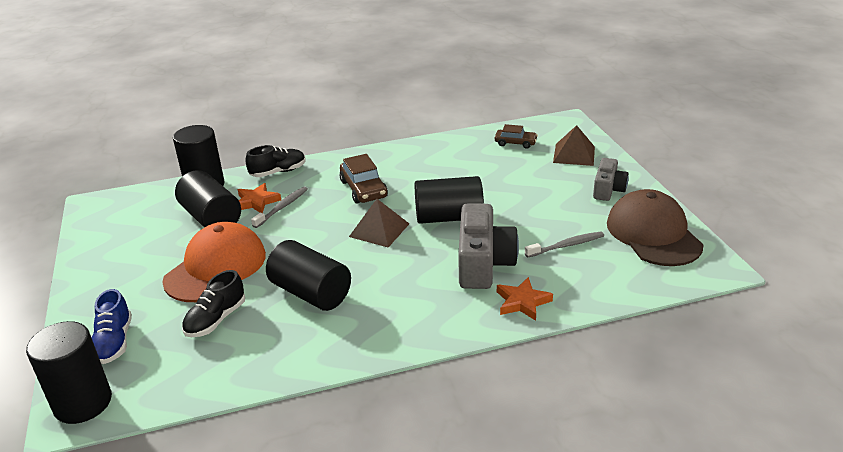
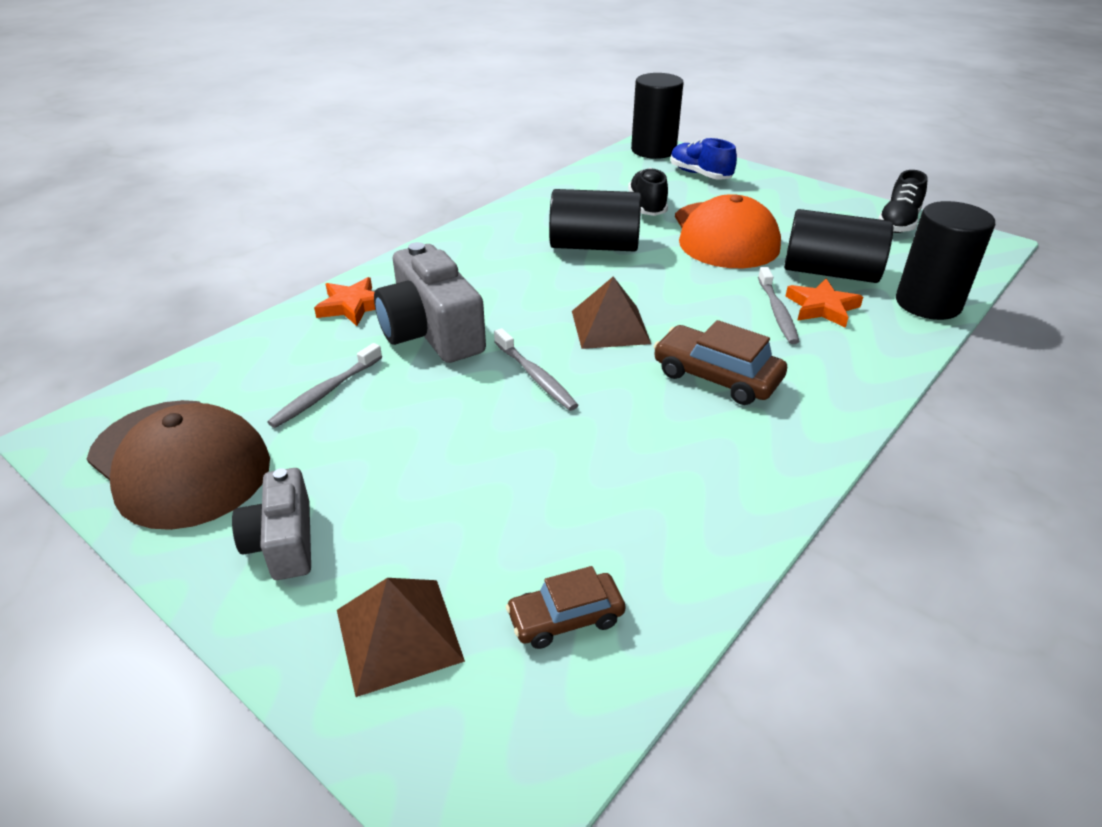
camera: 145 degrees right, 5 degrees up
black shoe [246,145,306,177] -> black shoe moved to [878,170,928,233]
black cylinder [415,176,484,224] -> grey toothbrush [494,328,578,411]

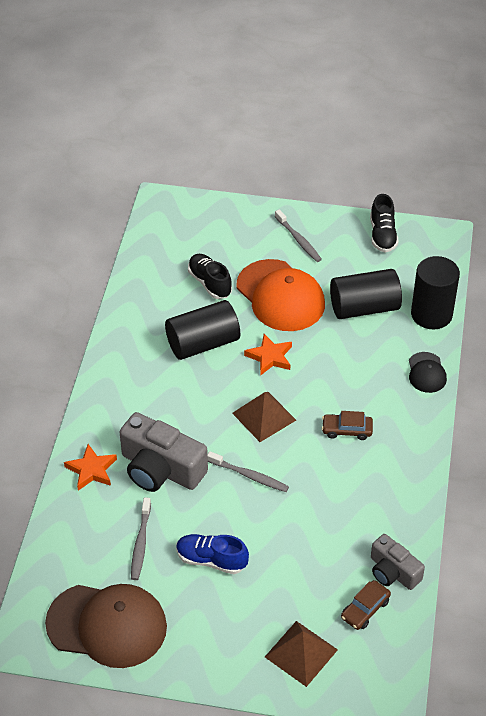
camera: 30 degrees left, 10 degrees up
grey camera [232,468,311,580] -> grey camera moved to [371,534,425,590]
black cylinder [631,73,684,159] -> none
brown car [654,320,787,405] -> brown car [322,411,373,440], size x0.65
blue shoe [671,138,737,180] -> blue shoe moved to [176,534,249,574]
grey toothbrush [758,267,800,344] -> grey toothbrush moved to [275,209,322,262]
orange star [785,279,863,328] -> orange star moved to [244,334,292,376]
none -> black cap [409,352,447,393]

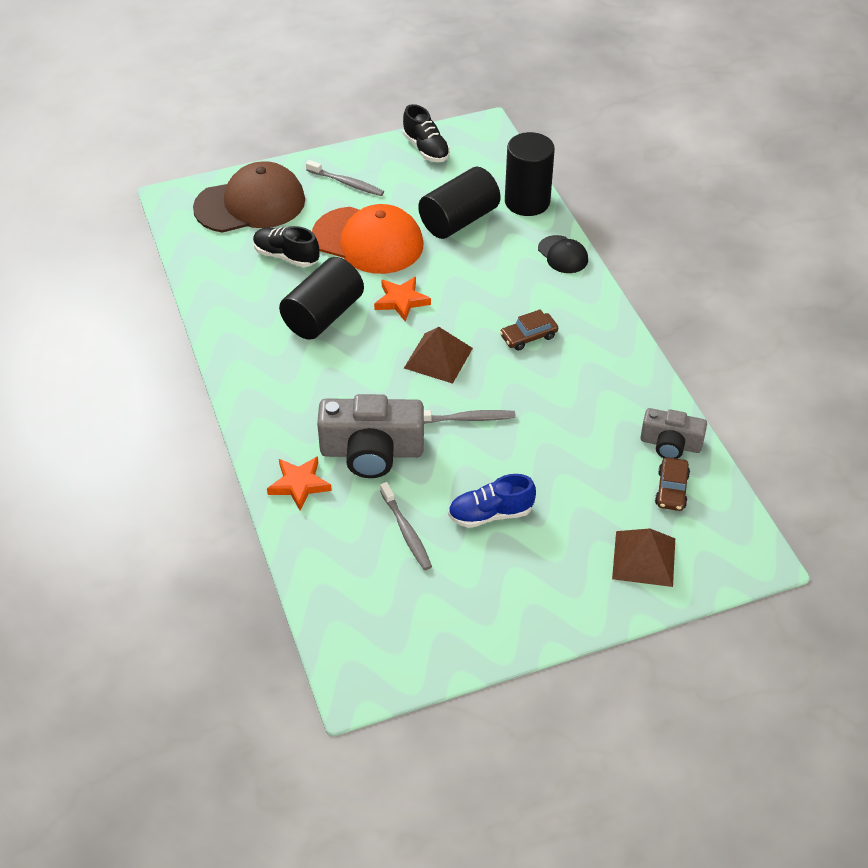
camera: 30 degrees left, 0 degrees up
brown cap [45,584,167,668] -> brown cap moved to [193,161,305,233]

